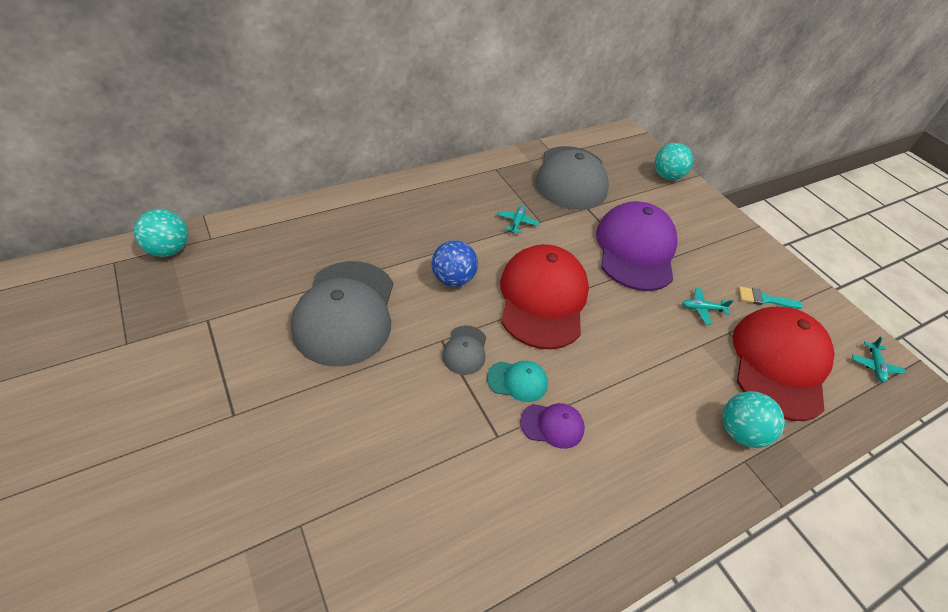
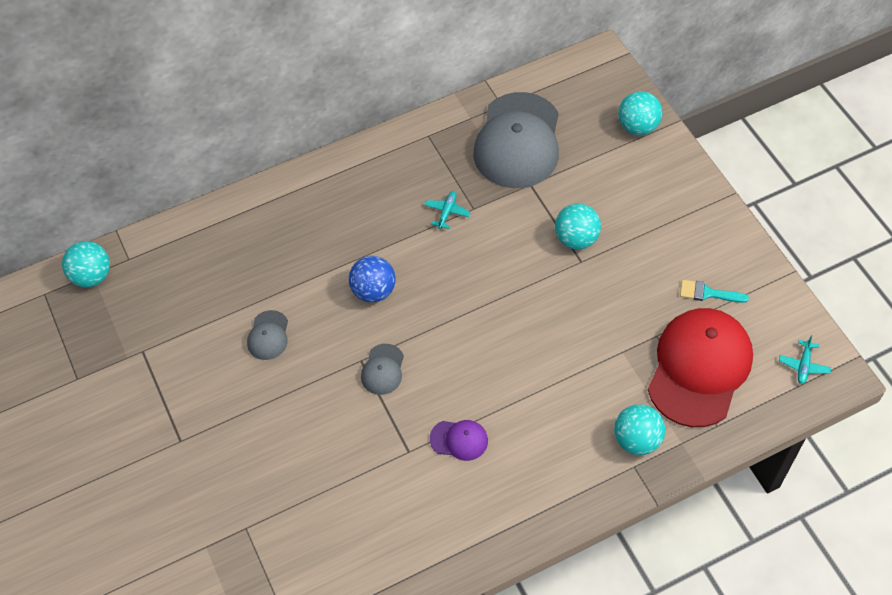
camera: 10 degrees right, 10 degrees up
grey cap [291,261,393,366] -> grey cap [247,310,288,360], size x0.43
turquoise cap [487,361,548,402] -> none
red cap [500,244,589,349] -> none
purple cap [596,201,678,291] -> turquoise ball [555,203,601,250]
turquoise plane [682,288,733,325] -> none

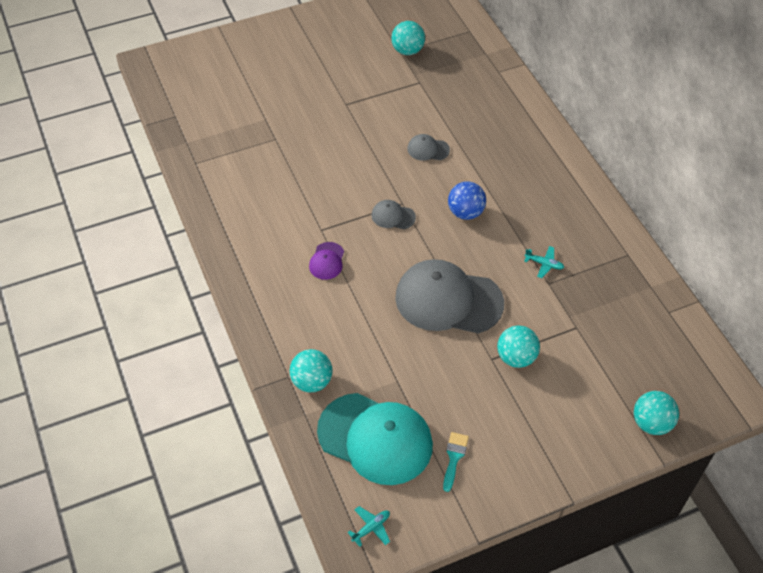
camera: 90 degrees right, 5 degrees down
turquoise ball [62,241,110,287] -> turquoise ball moved to [391,21,425,55]
grey cap [473,92,559,188] -> grey cap moved to [395,259,504,334]
red cap [648,308,753,427] -> turquoise cap [317,393,433,485]
turquoise plane [779,335,831,384] -> turquoise plane turned 120 degrees clockwise [347,506,390,547]

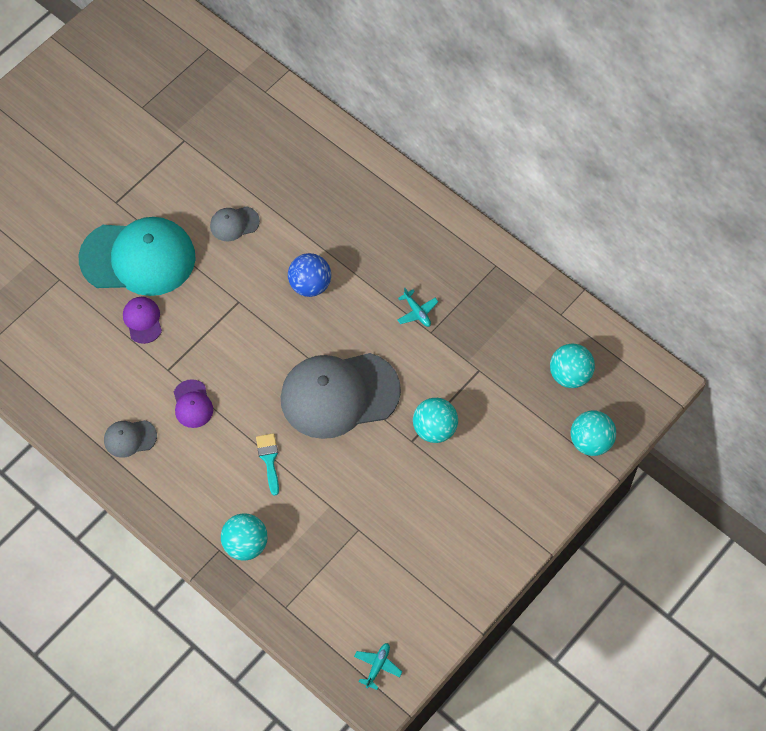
camera: 25 degrees left, 10 degrees up
turquoise cap [317,393,433,485] -> turquoise cap moved to [78,217,196,296]
grey cap [371,200,416,229] -> grey cap moved to [104,420,157,458]
turquoise ball [391,21,425,55] -> turquoise ball moved to [550,343,595,388]
turquoise brush [443,432,469,492] -> turquoise brush moved to [256,433,279,496]
turquoise plane [524,246,564,278] -> turquoise plane turned 60 degrees clockwise [398,288,438,327]
none -> purple cap [123,297,162,344]

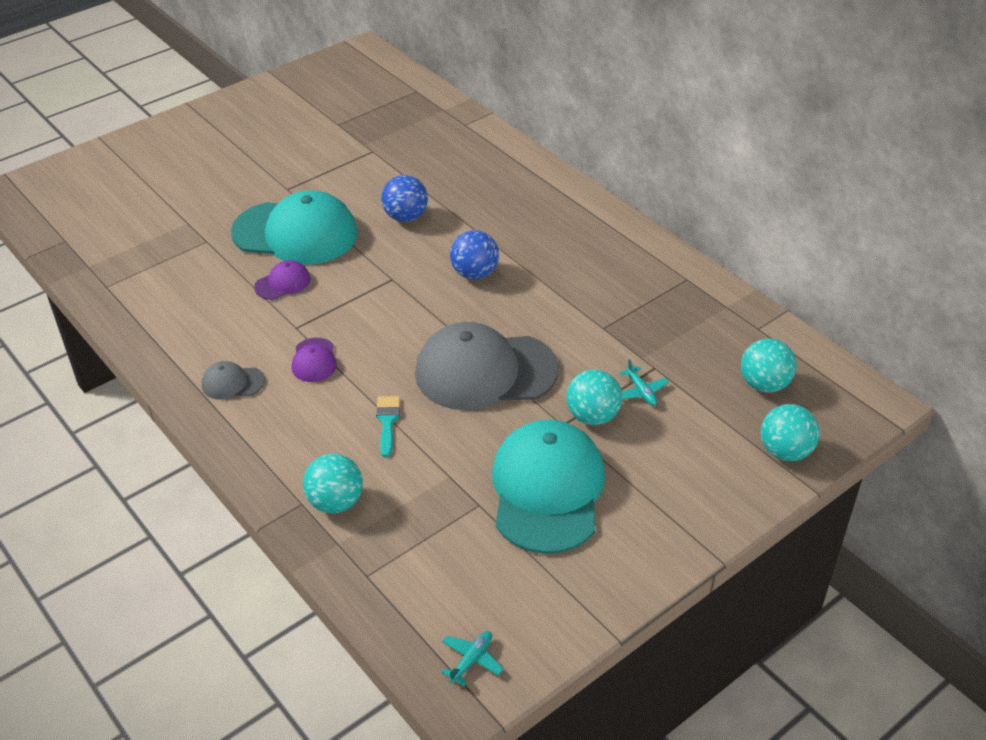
camera: 10 degrees right, 20 degrees down
purple cap [123,297,162,344] -> purple cap turned 60 degrees clockwise [254,260,310,300]
grey cap [210,206,260,241] -> blue ball [381,175,428,222]
turquoise plane [398,288,438,327] -> turquoise plane moved to [619,359,669,406]
none -> turquoise cap [492,420,605,554]

